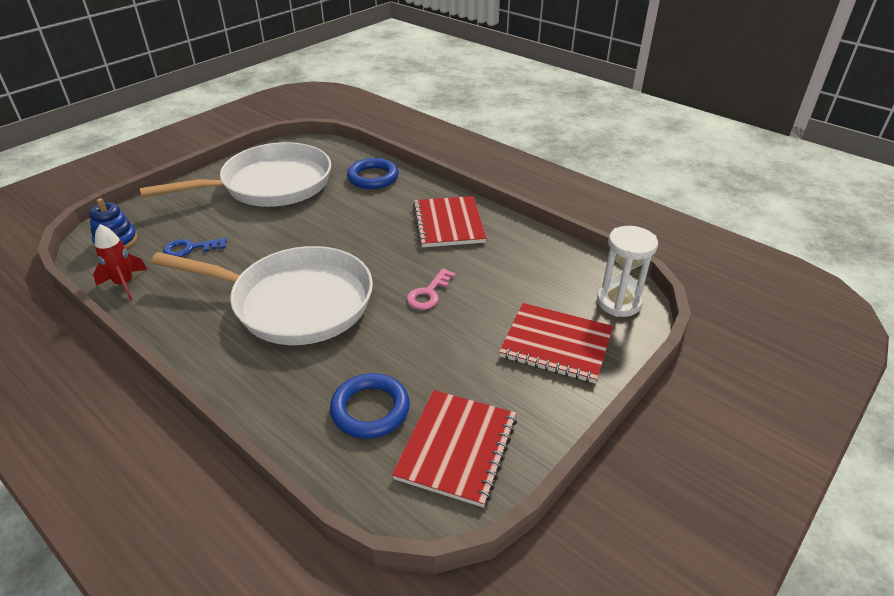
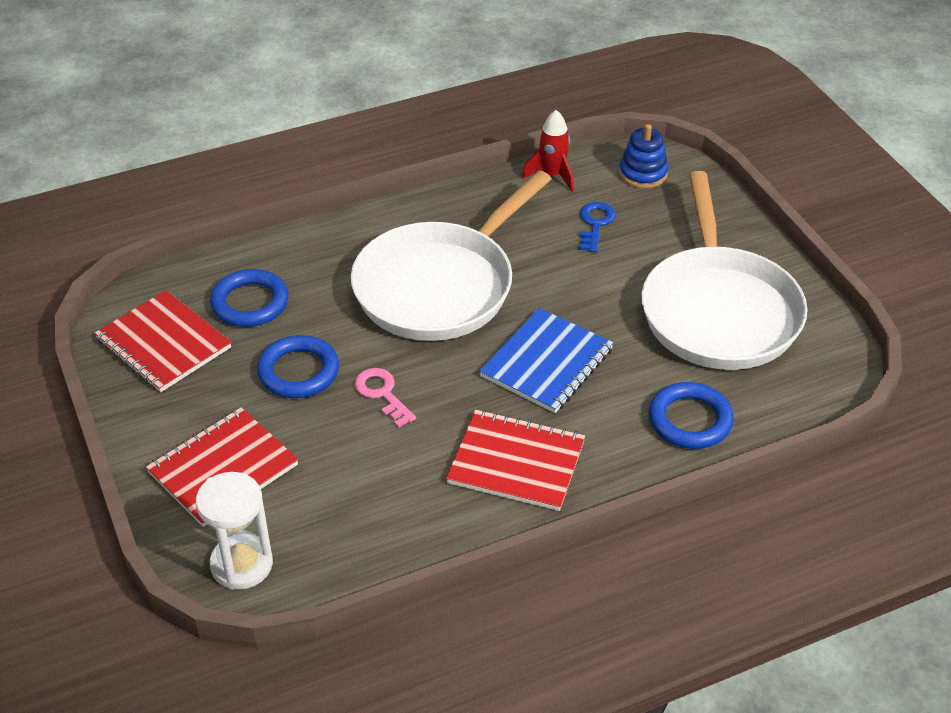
camera: 115 degrees right, 5 degrees up
none -> blue ring [257,335,339,398]
none -> blue notebook [479,308,614,413]

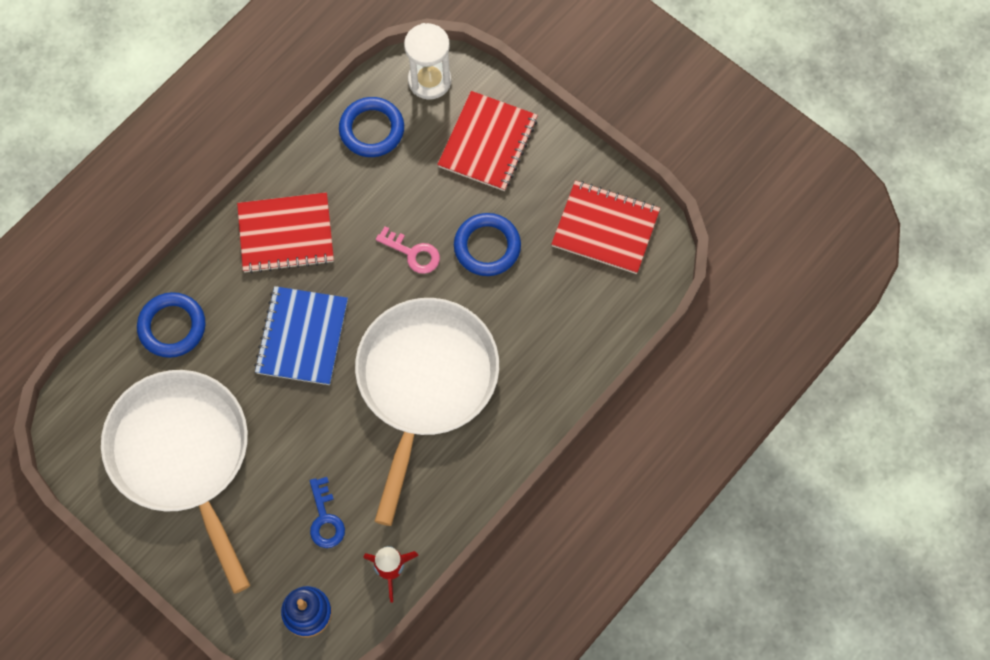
camera: 155 degrees right, 25 degrees up
blue ring [210,269,289,327] -> blue ring moved to [339,97,404,157]

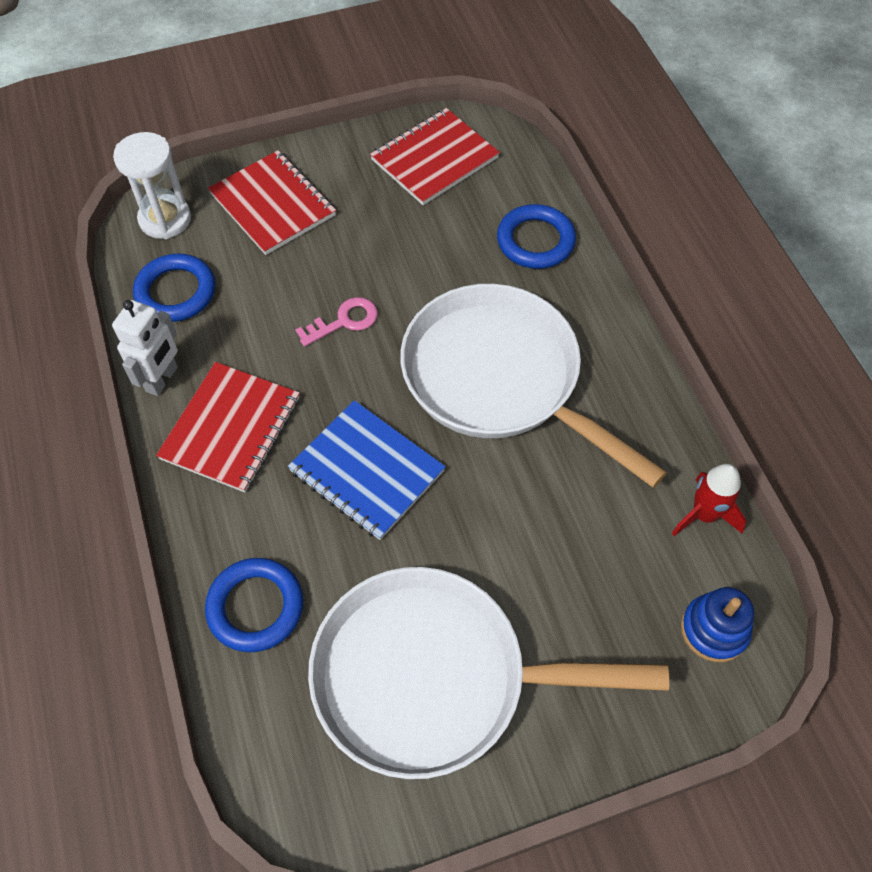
camera: 60 degrees left, 10 degrees down
blue key [310,477,345,548] -> none
blue ring [454,213,521,276] -> blue ring moved to [497,204,576,269]
none -> white robot [112,300,178,396]

